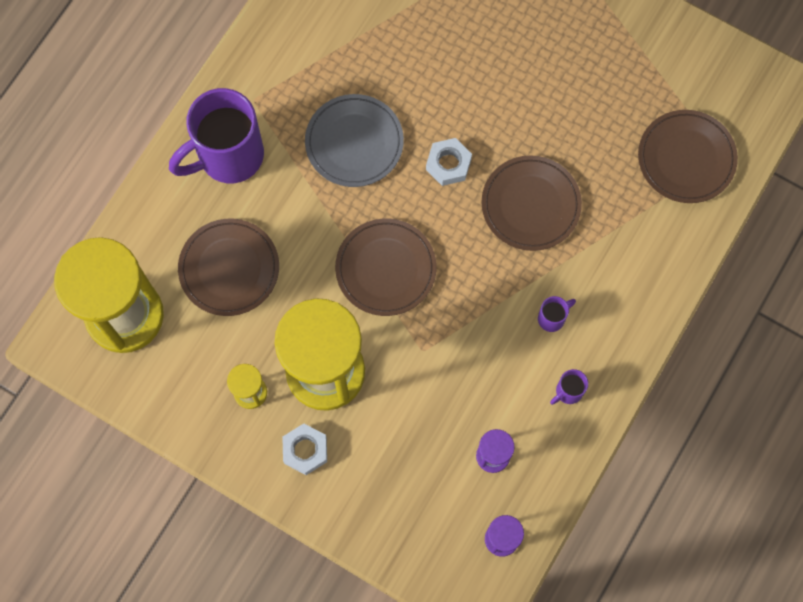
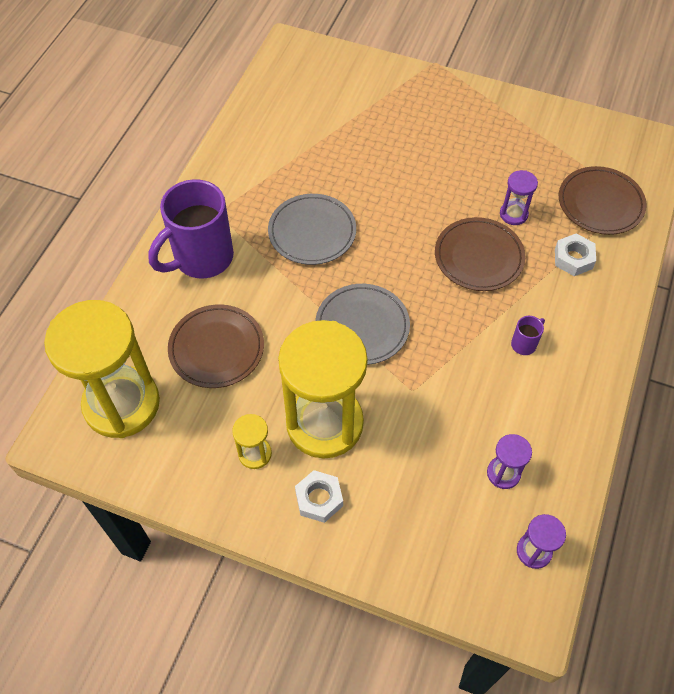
camera: 10 degrees left, 15 degrees down
brown plate [335,219,436,316] -> grey plate [315,284,410,365]
white nut [426,138,472,186] -> white nut moved to [555,233,596,276]
purple mug [550,369,588,405] -> none
none -> purple hourglass [500,170,538,225]

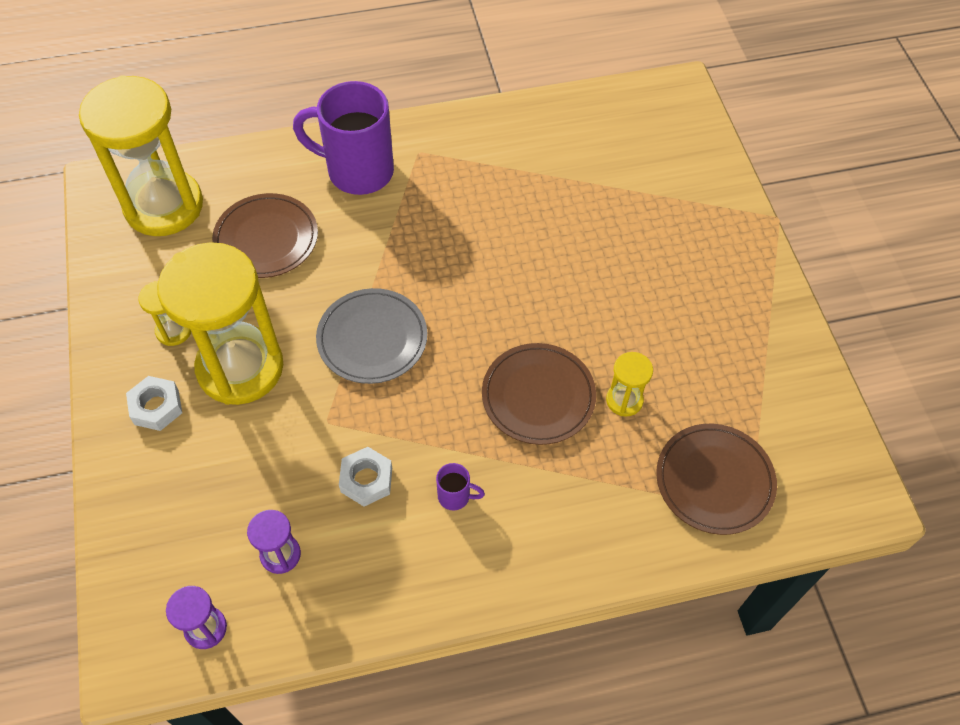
camera: 55 degrees right, 0 degrees up
grey plate [268,194,356,265] -> none
purple hourglass [500,170,538,225] -> yellow hourglass [606,352,653,417]
white nut [555,233,596,276] -> white nut moved to [339,447,392,507]

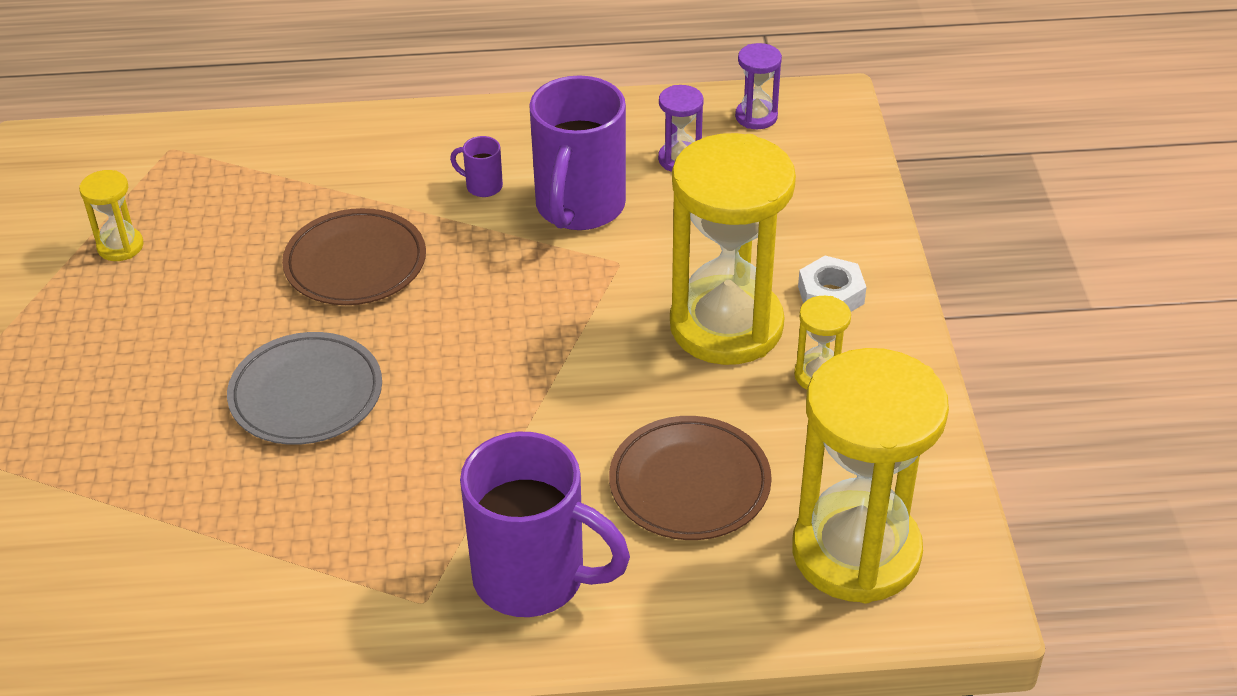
camera: 170 degrees left, 15 degrees down
grey plate [316,288,427,384] -> grey plate moved to [227,332,382,445]
white nut [339,447,392,507] -> purple mug [529,75,626,230]
yellow hourglass [606,352,653,417] -> yellow hourglass moved to [79,170,143,261]
brown plate [656,424,777,535] -> none

